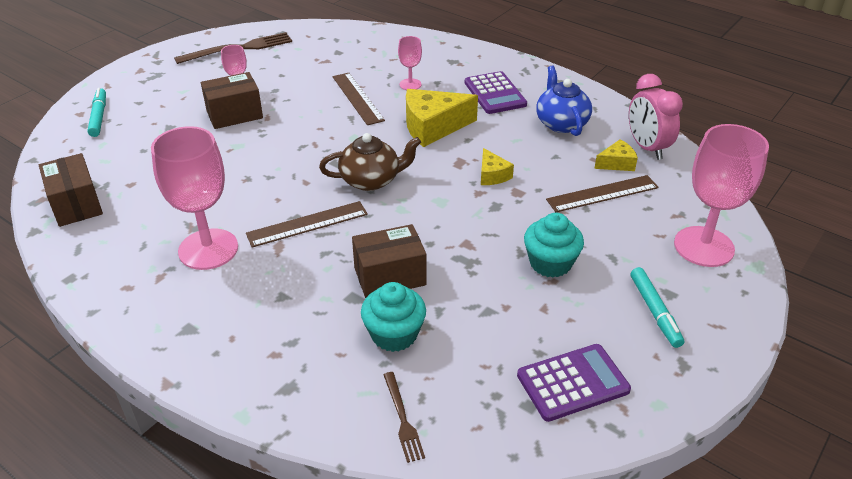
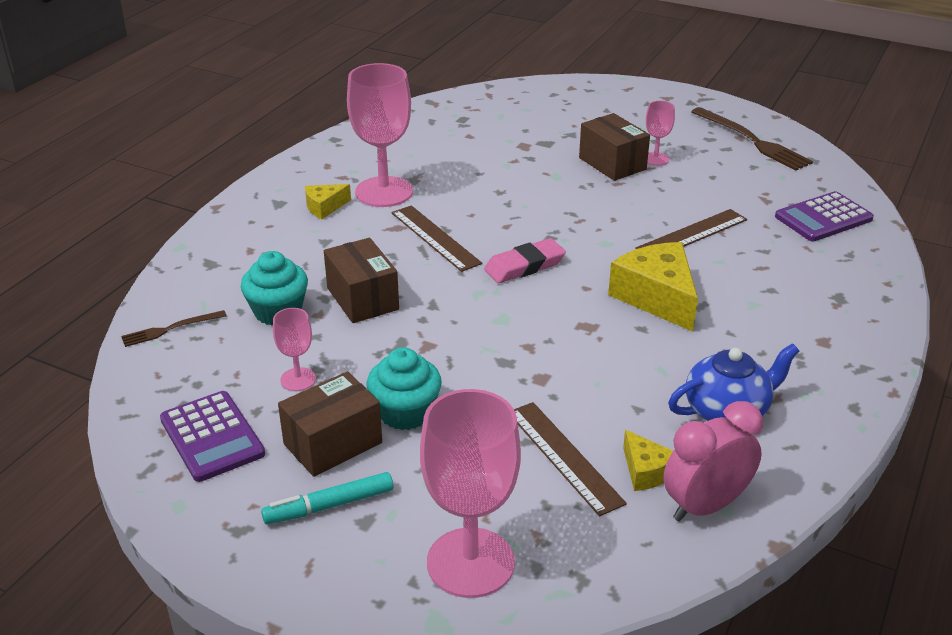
camera: 80 degrees right, 5 degrees down
brown box [39,153,103,227] -> brown box moved to [278,371,382,477]
turquoise marker [87,88,106,137] -> none
brown teapot [319,133,421,191] -> pink eraser [484,238,566,283]
pink goblet [398,36,422,90] -> pink goblet moved to [273,308,316,391]
purple calculator [465,71,527,114] -> purple calculator moved to [775,191,874,241]
yellow cheese [481,148,514,185] -> yellow cheese moved to [305,184,351,219]

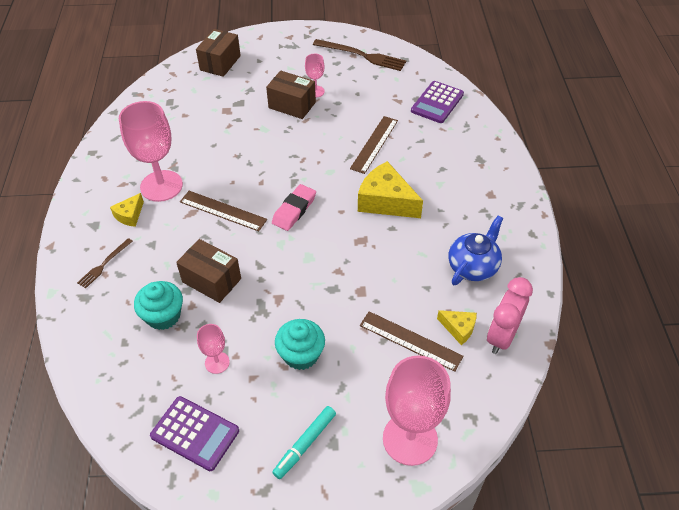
camera: 30 degrees left, 15 degrees up
brown fork [121,310,227,347] -> brown fork moved to [77,238,133,289]
brown box [278,371,382,477] -> brown box moved to [196,29,241,77]

